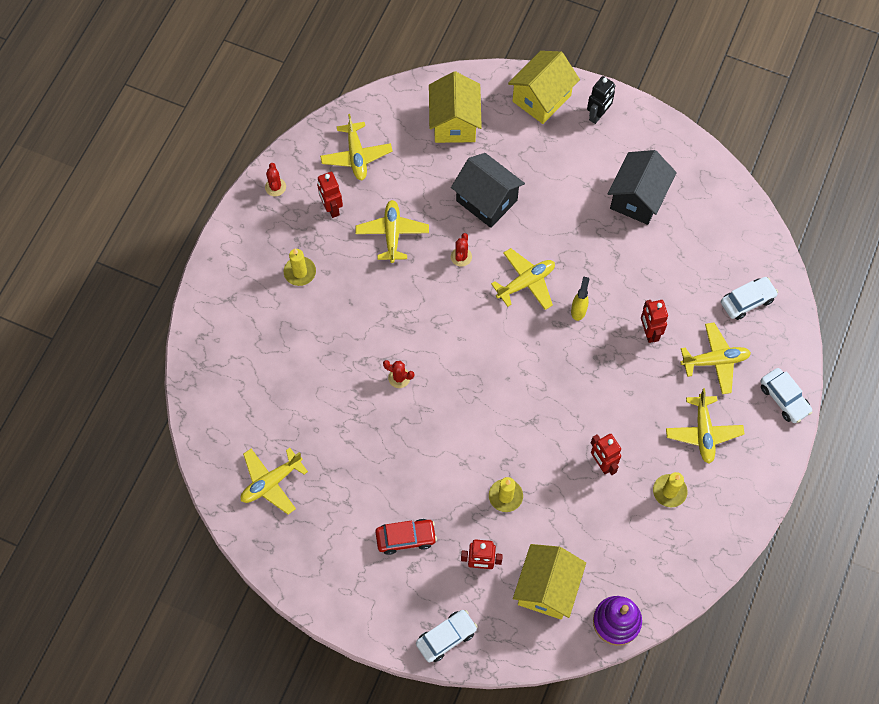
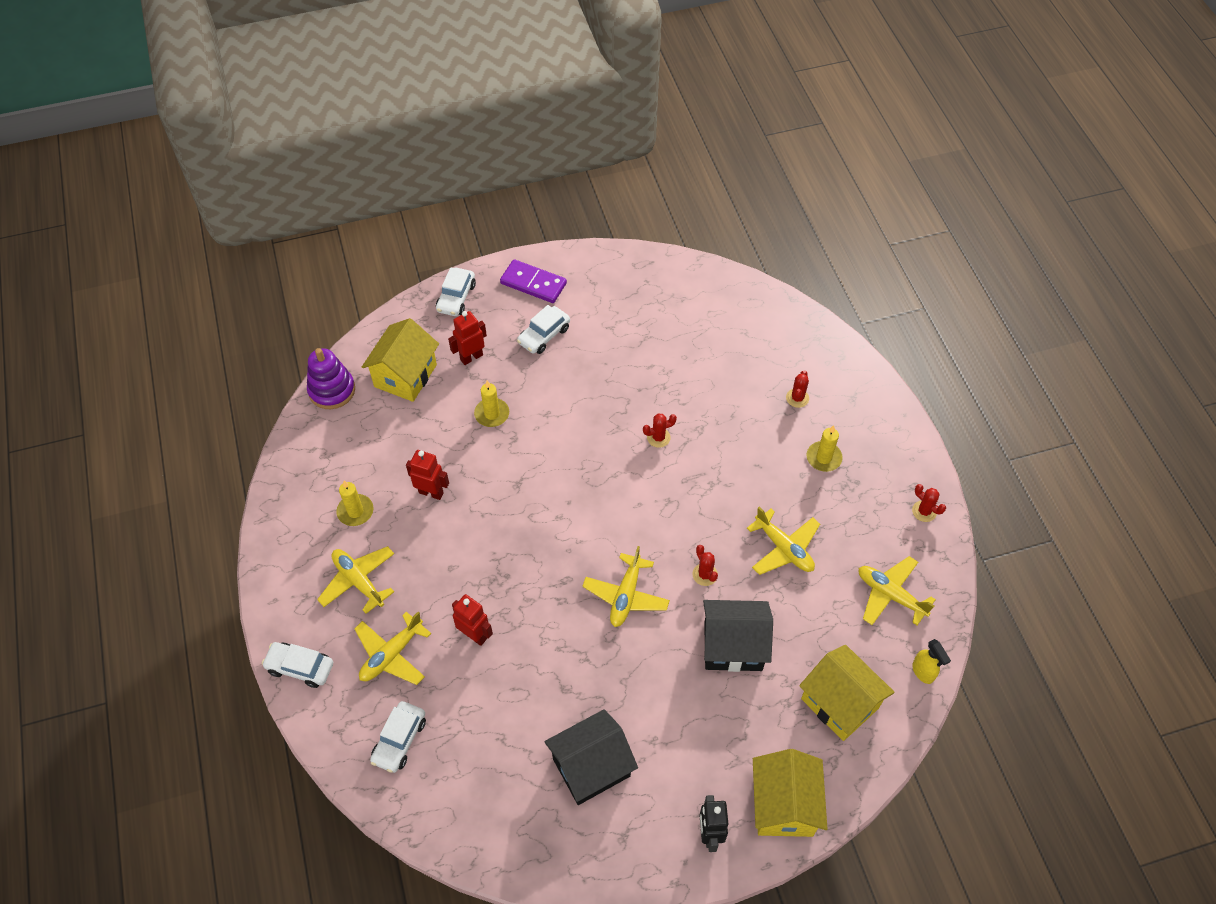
camera: 140 degrees right, 10 degrees down
yellow plane [241,448,308,514] -> none
red robot [317,172,343,218] -> none
red car [375,519,437,555] -> white car [517,305,570,354]
yellow house [513,544,586,620] -> yellow house turned 45 degrees clockwise [362,318,439,402]
yellow spray bottle [571,276,589,321] -> yellow spray bottle moved to [912,639,951,684]
black house [608,150,677,225] -> black house turned 75 degrees clockwise [544,709,638,805]
none -> purple domino [500,259,567,303]
none -> red cactus [786,370,809,408]

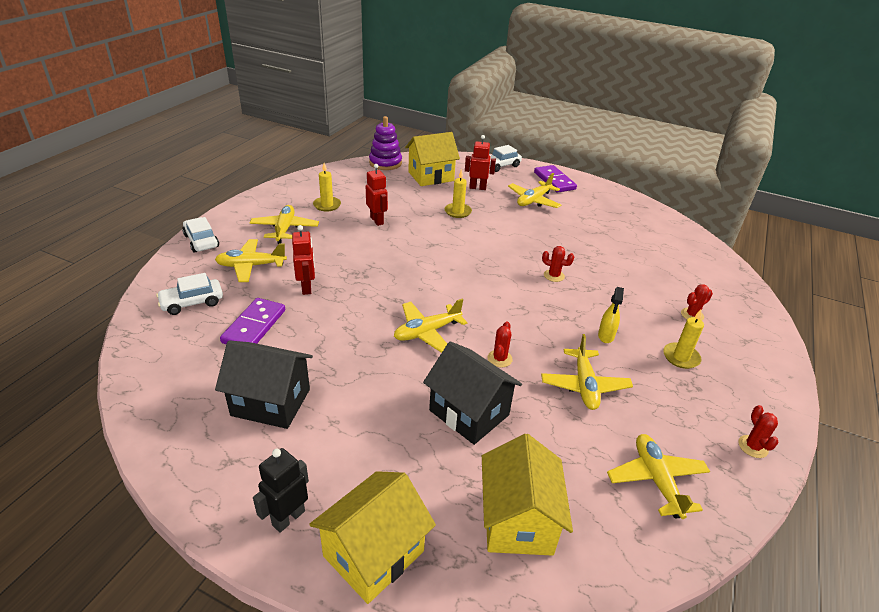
camera: 40 degrees right, 20 degrees down
white car [517,305,570,354] -> yellow plane [508,173,561,208]
yellow spray bottle [912,639,951,684] -> yellow spray bottle moved to [598,287,624,343]
none -> purple domino [220,298,285,344]

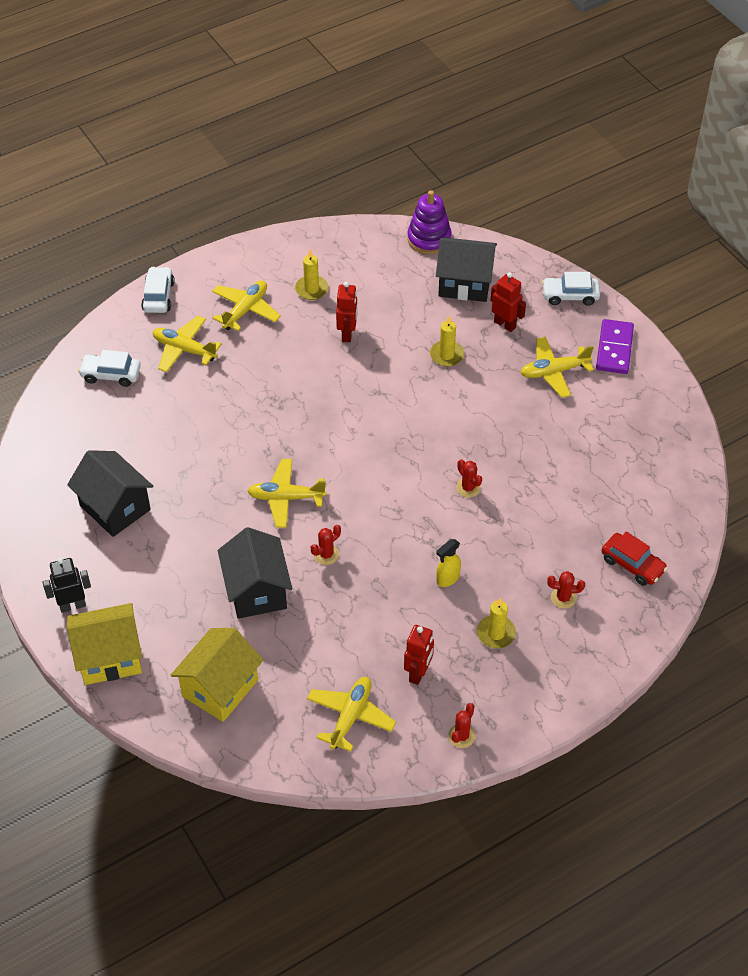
camera: 35 degrees right, 15 degrees up
purple domino [220,298,285,344] -> none
red robot [292,225,315,295] -> red robot moved to [404,625,434,685]
yellow house [405,132,460,186] -> black house [436,237,497,302]
yellow plane [541,334,633,410] -> none
none -> red car [602,531,668,586]

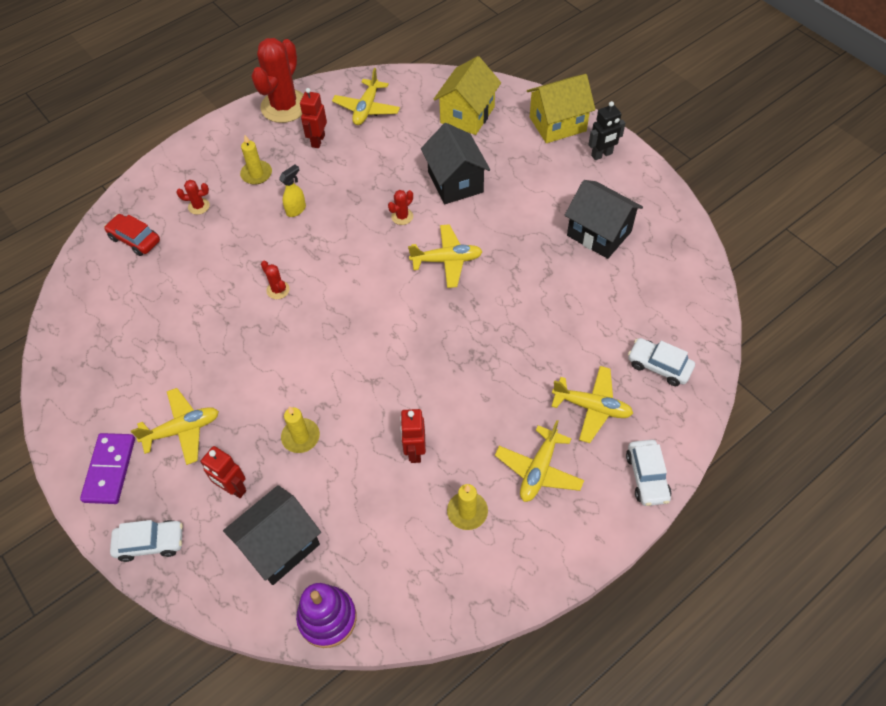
camera: 175 degrees right, 5 degrees up
white car [78,350,141,387] -> white car turned 150 degrees counterclockwise [628,338,695,386]
black house [436,237,497,302] -> black house turned 45 degrees counterclockwise [223,485,321,585]
red cactus [448,703,475,748] -> red cactus [251,38,304,123], size x2.39

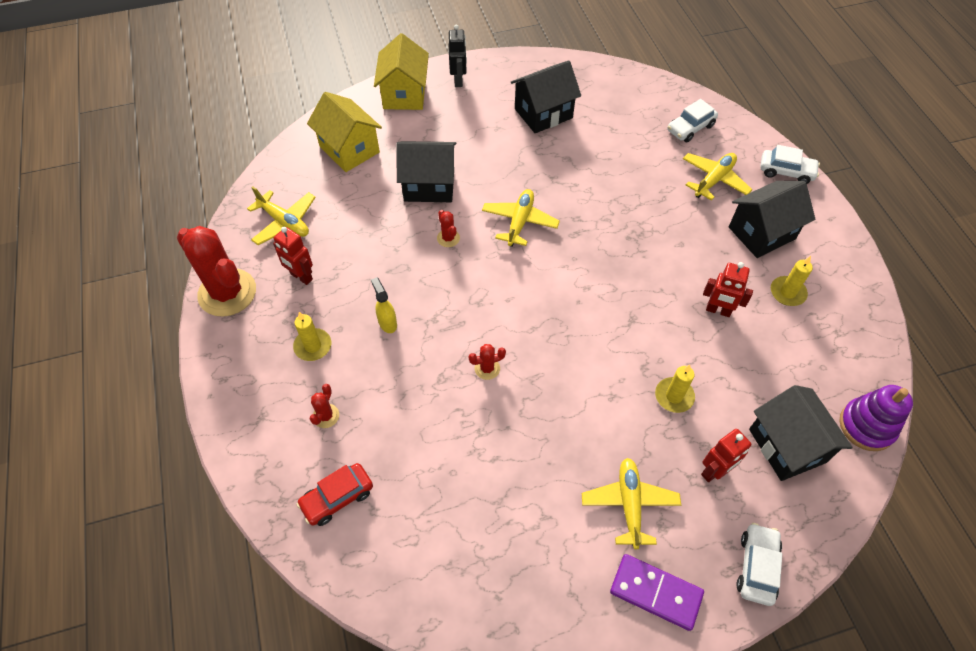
camera: 70 degrees left, 0 degrees up
yellow plane [495,420,584,502] -> black house [729,181,815,258]

